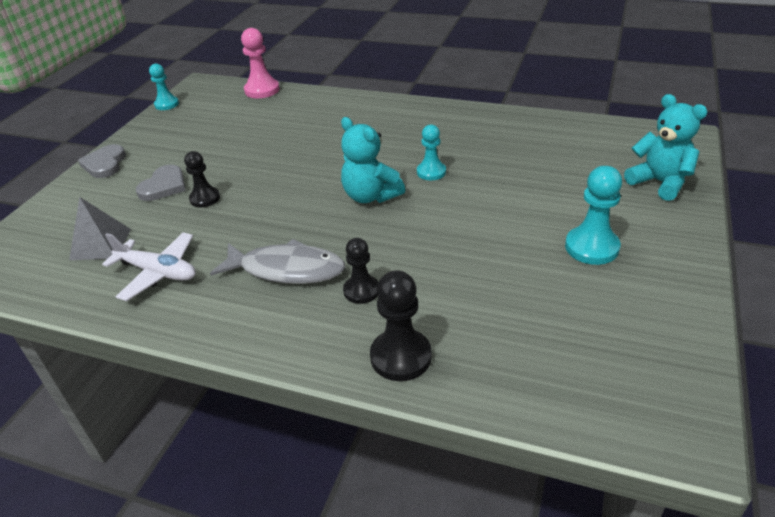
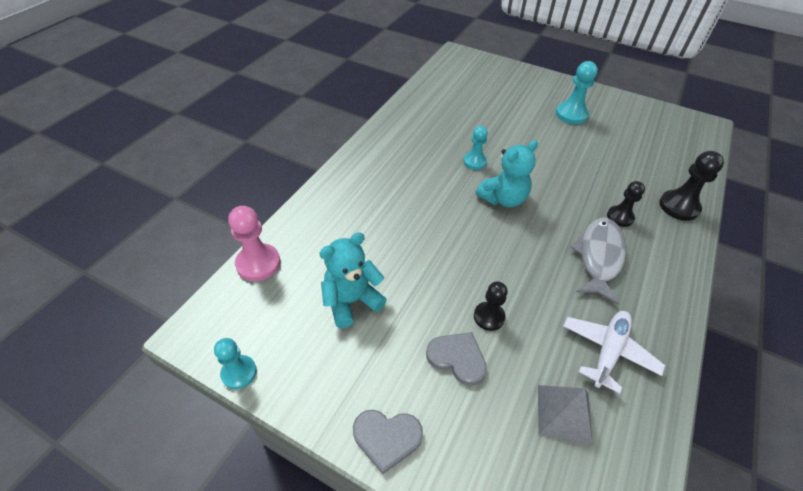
camera: 85 degrees left, 10 degrees up
turquoise teddy bear [624,94,708,201] -> turquoise teddy bear moved to [319,232,387,328]

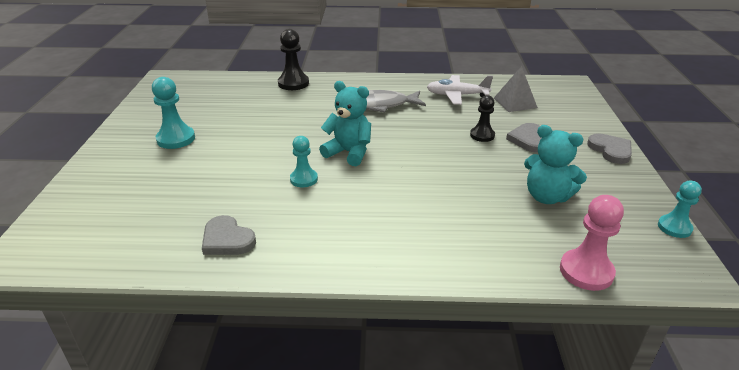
camera: 115 degrees left, 15 degrees down
black pawn [607,181,645,227] -> none
none -> grey heart [202,215,256,255]

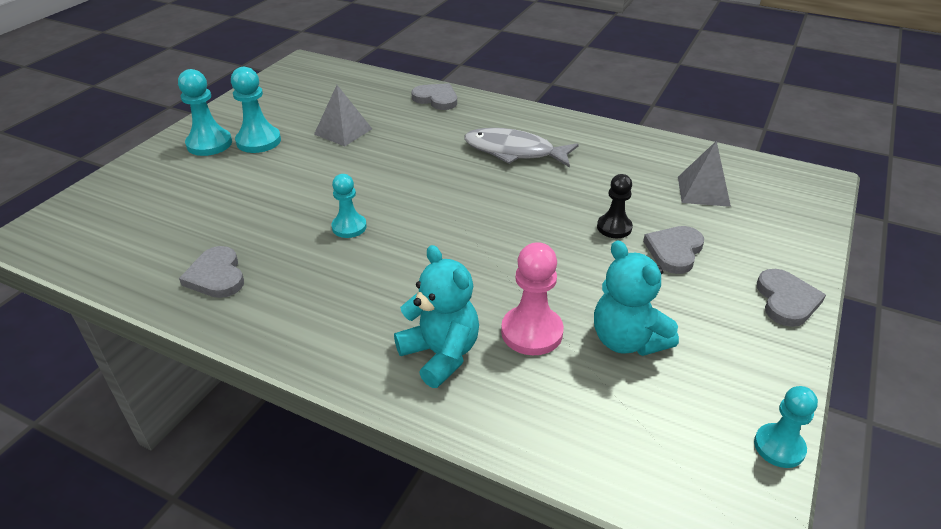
camera: 25 degrees right, 5 degrees up
black pawn [278,29,309,90] -> grey heart [411,83,457,110]
turquoise teddy bear [319,81,371,166] -> turquoise teddy bear moved to [394,245,479,388]
white plane [427,75,493,105] -> none
pink pawn [560,195,624,291] -> pink pawn moved to [501,242,564,355]
none -> turquoise pawn [178,69,232,156]
none -> grey pyramid [314,85,372,146]

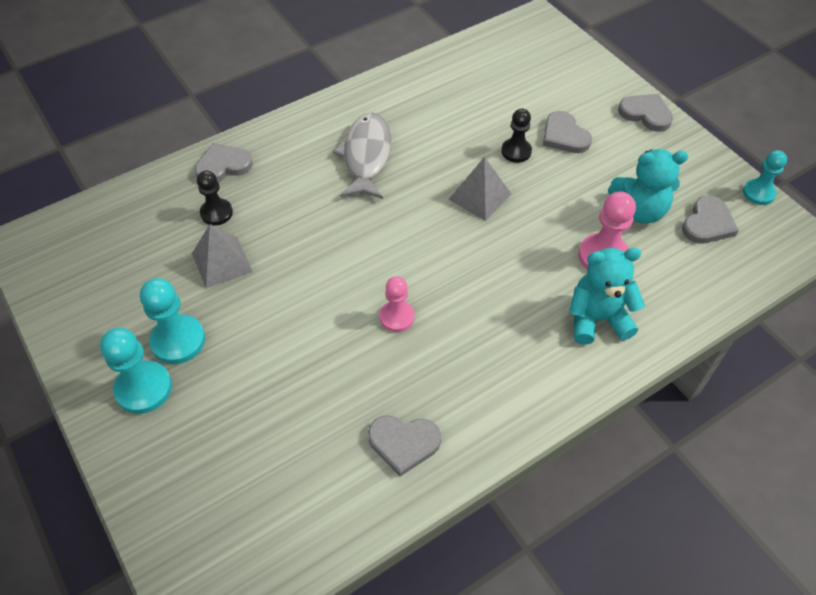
camera: 60 degrees left, 15 degrees up
turquoise pawn [331,174,367,238] -> pink pawn [380,276,415,332]
grey fish [464,128,579,167] -> grey fish turned 135 degrees clockwise [333,112,391,199]
grey pyramid [678,141,731,207] -> grey pyramid moved to [448,157,511,221]
none -> black pawn [197,171,233,226]
none -> grey heart [682,195,739,244]

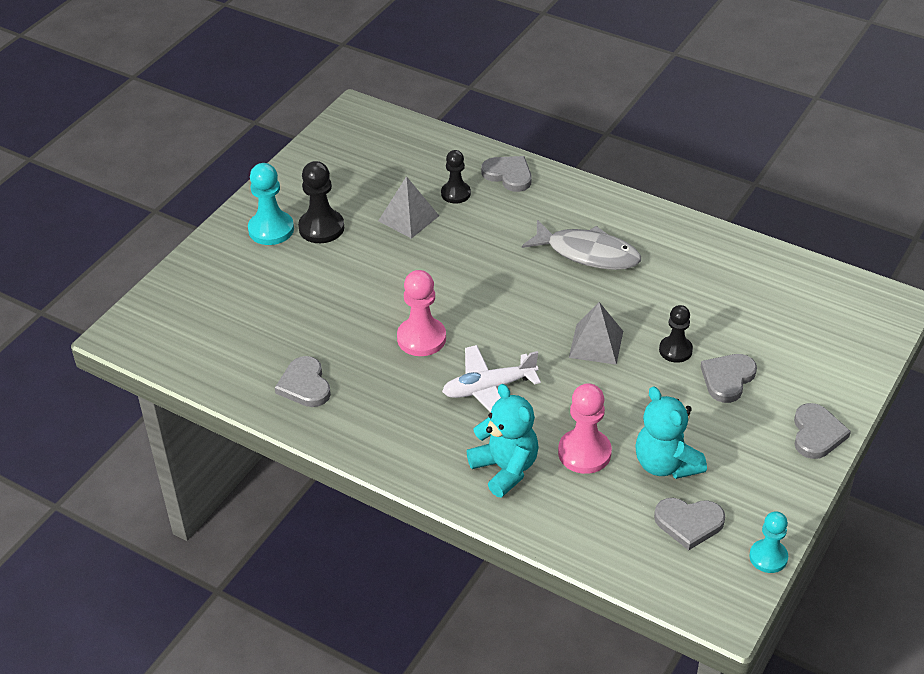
camera: 65 degrees right, 10 degrees down
turquoise pawn [140,278,205,364] -> black pawn [298,161,344,243]
grey fish [333,112,391,199] -> grey fish turned 45 degrees clockwise [522,220,641,270]
pink pawn [380,276,415,332] -> pink pawn [397,270,446,356], size x1.50
none -> white plane [442,345,541,413]

